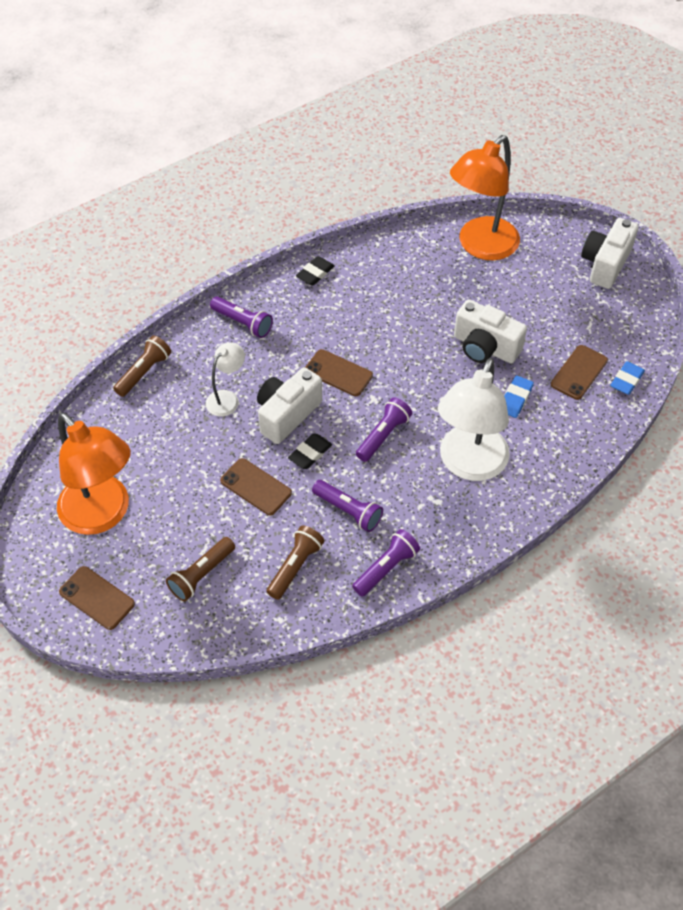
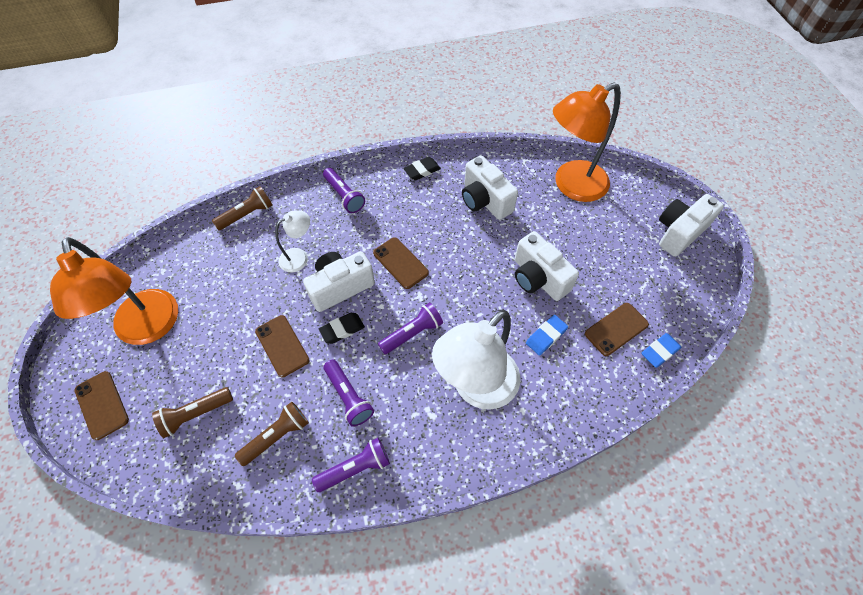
camera: 20 degrees right, 5 degrees up
none -> white camera [462,155,518,220]

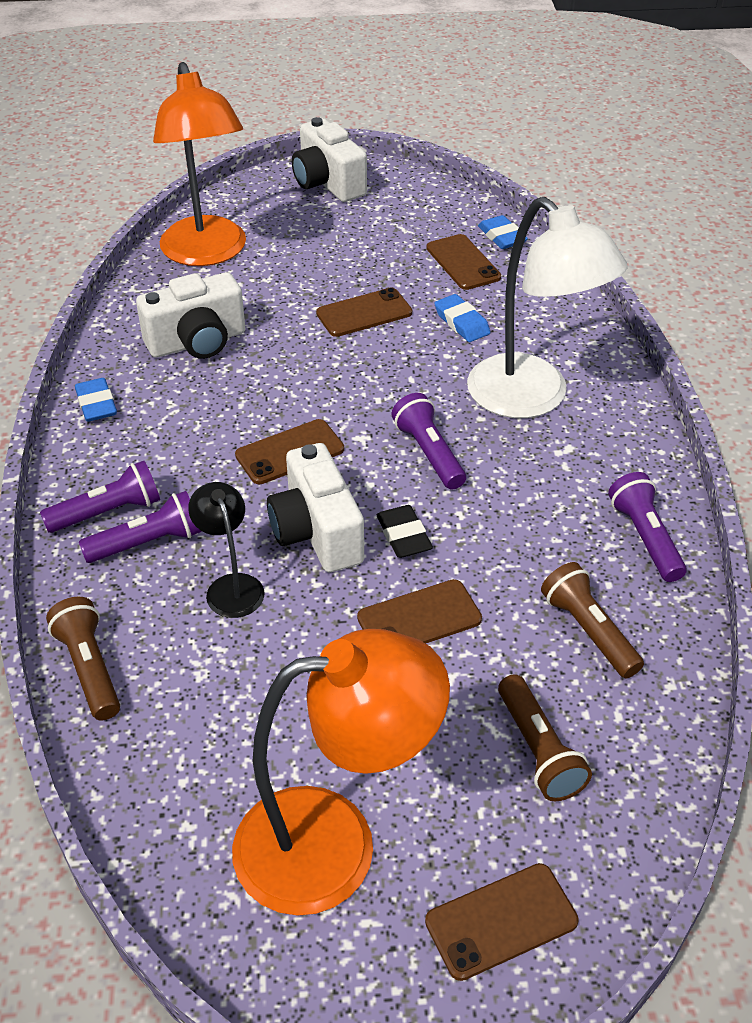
camera: 80 degrees left, 15 degrees down
white lamp [275,210,310,272] -> black lamp [188,482,265,618]
purple flashlight [323,360,374,427] -> purple flashlight moved to [79,491,201,563]
black eraser [403,157,441,180] -> blue eraser [75,378,117,422]
white camera [514,231,579,301] -> brown phone [316,288,412,337]

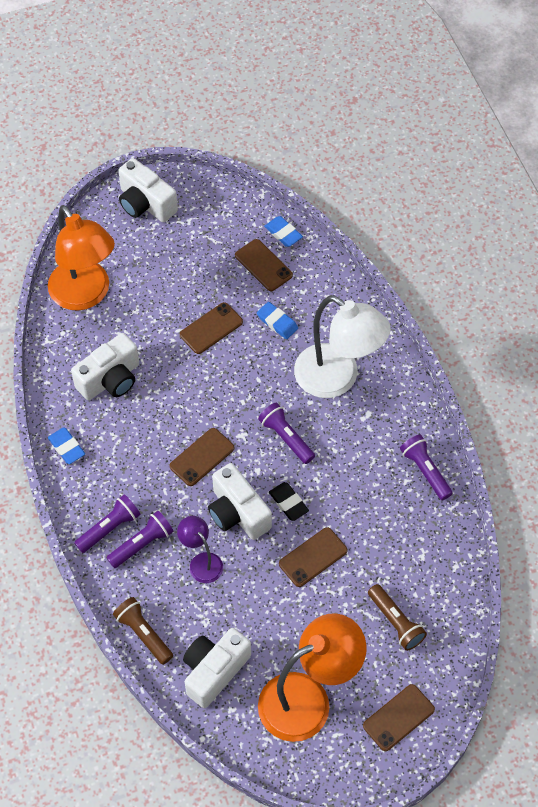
camera: 15 degrees left, 15 degrees up
black lamp [188,482,265,618] -> purple lamp [177,516,223,583]
brown flashlight [541,562,644,678] -> none
none -> white camera [183,628,251,708]

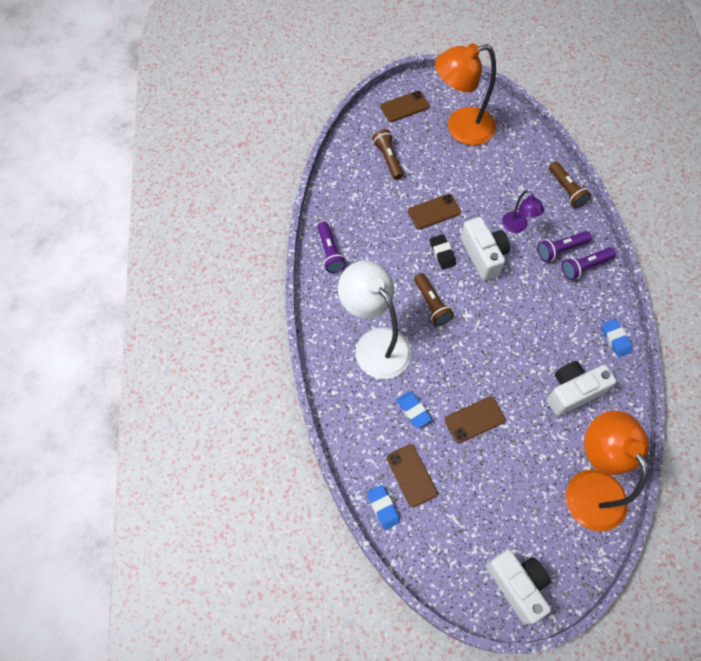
camera: 165 degrees left, 5 degrees up
brown phone [169,428,234,486] -> none
white camera [183,628,251,708] -> none
purple flashlight [258,403,315,464] -> brown flashlight [414,273,454,326]

